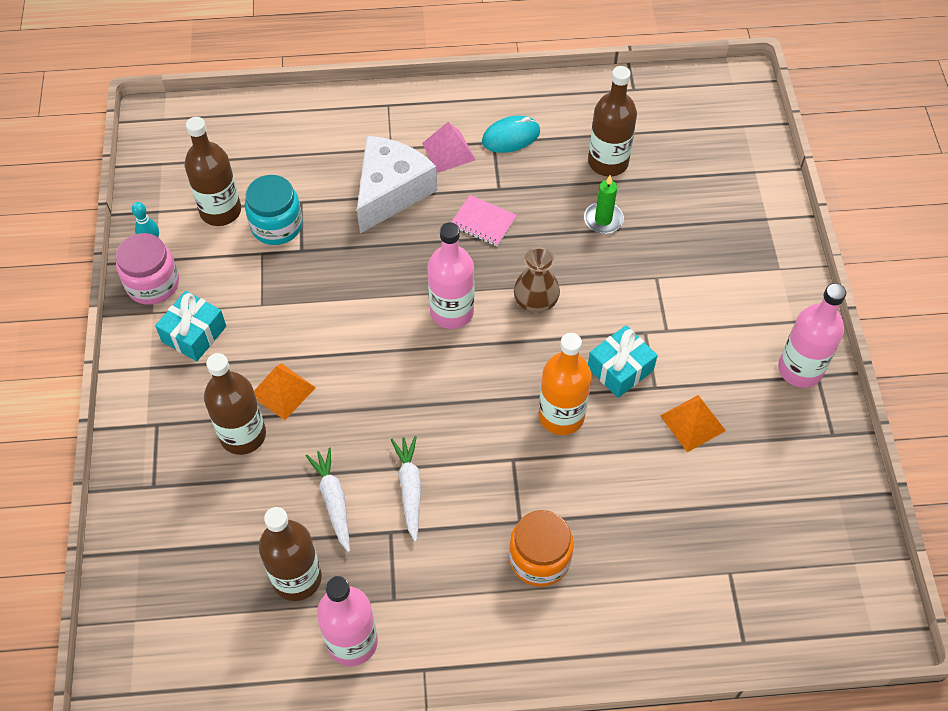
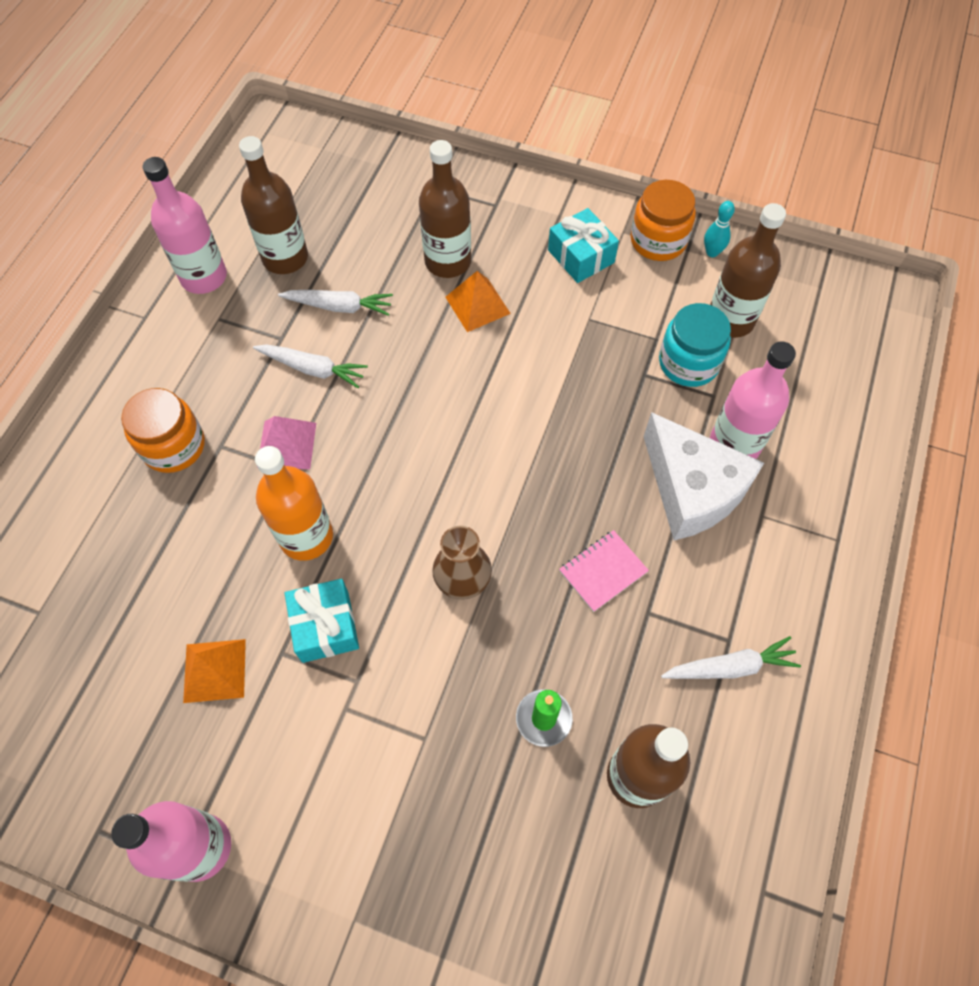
camera: 115 degrees right, 5 degrees up
pink jar [116,233,179,305] -> orange jar [631,180,696,261]
pink pyramid [422,122,476,173] -> pink pyramid moved to [257,416,316,469]
pink bottle [427,222,474,329] -> pink bottle moved to [710,341,796,459]
turquoise mouse [482,116,540,153] -> white carrot [661,636,801,679]

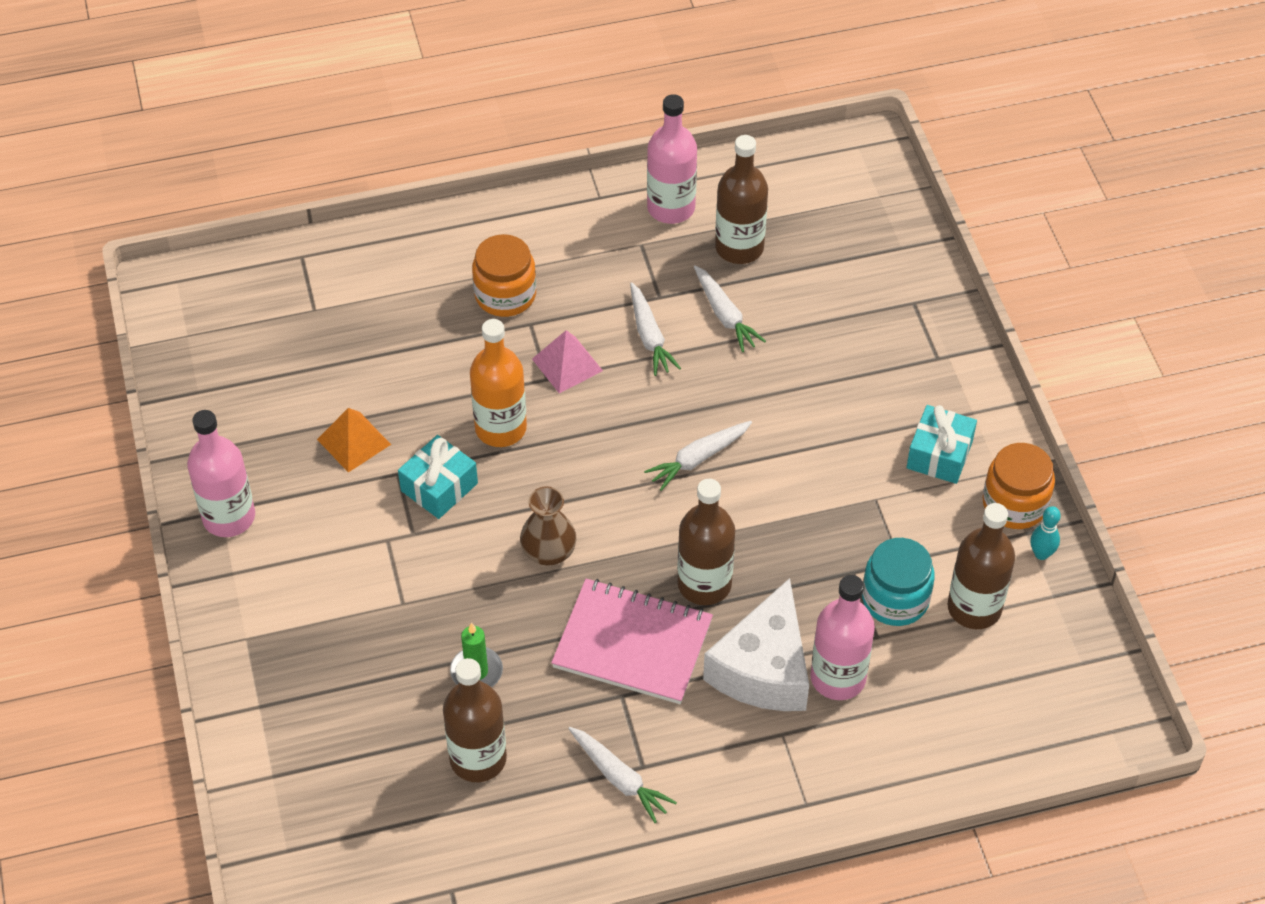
camera: 55 degrees right, 10 degrees down
brown bottle [419,140,471,278] -> brown bottle moved to [677,479,735,605]
orange pyramid [445,271,511,332] -> none
pink notebook [559,530,649,612] -> pink notebook [551,579,713,704], size x1.91
none -> white carrot [644,421,752,491]

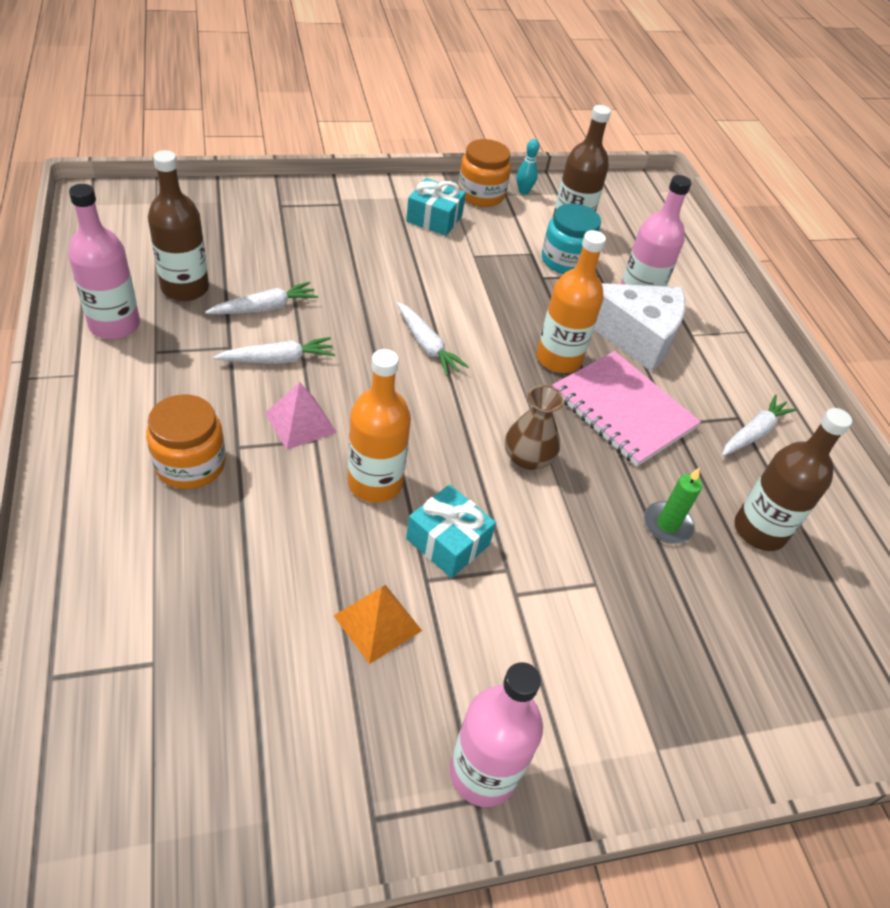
camera: 95 degrees left, 5 degrees down
pink notebook [551,579,713,704] -> pink notebook turned 60 degrees counterclockwise [552,351,701,467]
brown bottle [677,479,735,605] -> orange bottle [537,230,606,373]

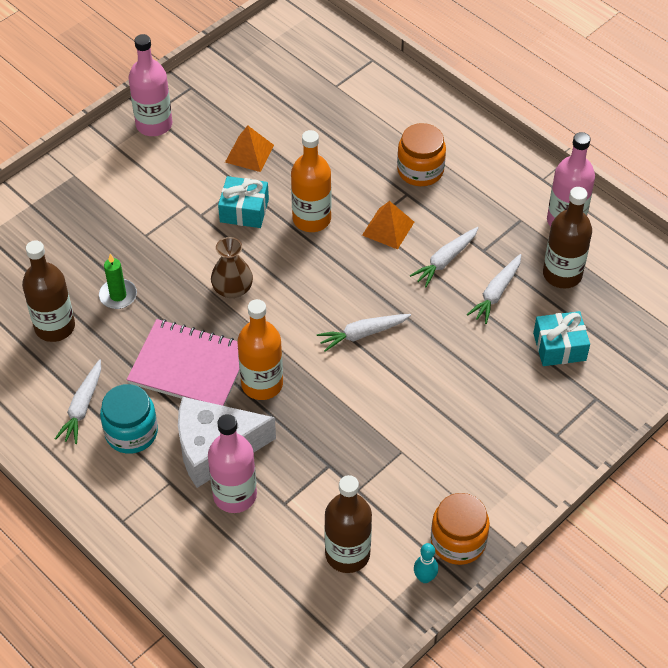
camera: 155 degrees right, 5 degrees up
pink pyramid [265,382,337,450] -> orange pyramid [362,201,414,249]
white carrot [397,302,469,376] -> white carrot turned 45 degrees counterclockwise [317,314,411,352]
turquoise gift [406,178,466,236] -> turquoise gift moved to [533,311,590,366]
turquoise jar [542,203,601,274] -> turquoise jar moved to [100,384,158,454]

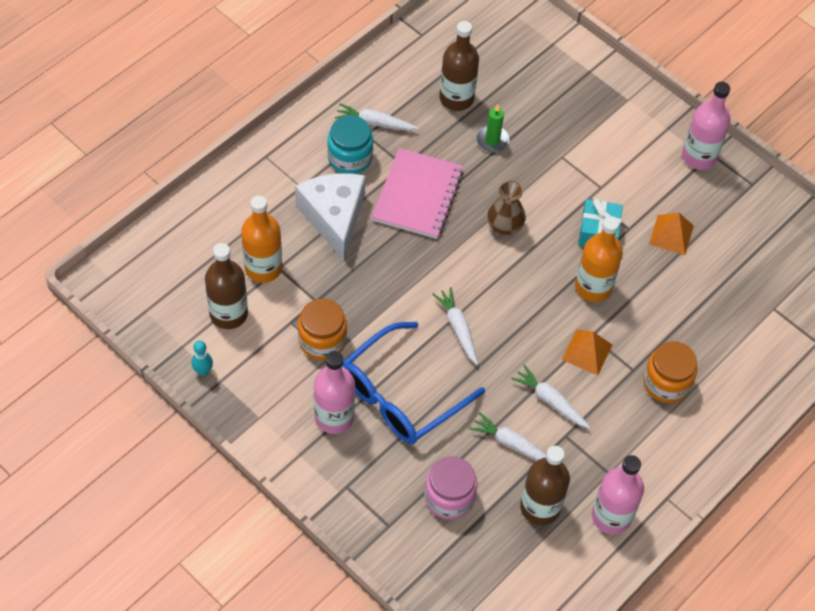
camera: 85 degrees right, 5 degrees up
pink bottle [208,414,257,513] -> pink bottle moved to [314,351,355,434]
orange bottle [237,299,283,400] -> orange bottle moved to [241,195,282,283]
orange jar [431,493,490,565] -> orange jar moved to [298,299,347,360]
turquoise gift [533,311,590,366] -> pink jar [424,456,477,520]
none -> blue glasses [342,322,485,444]

